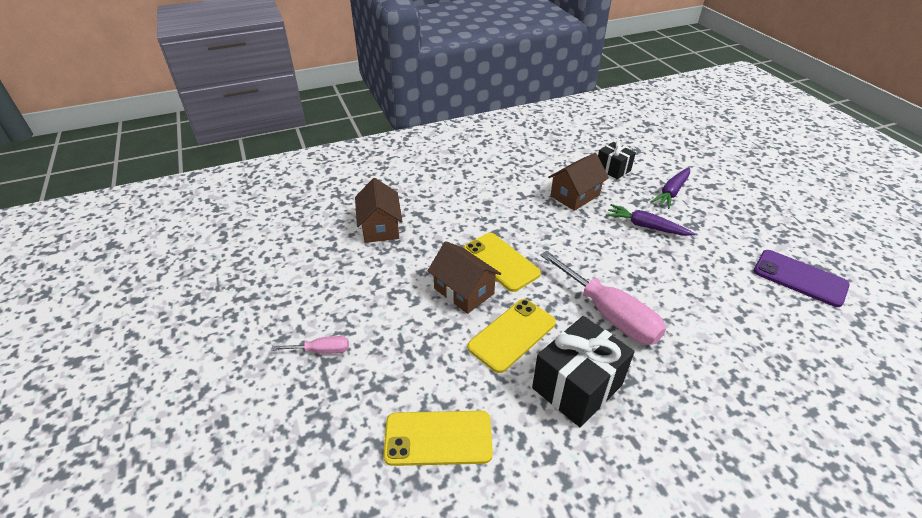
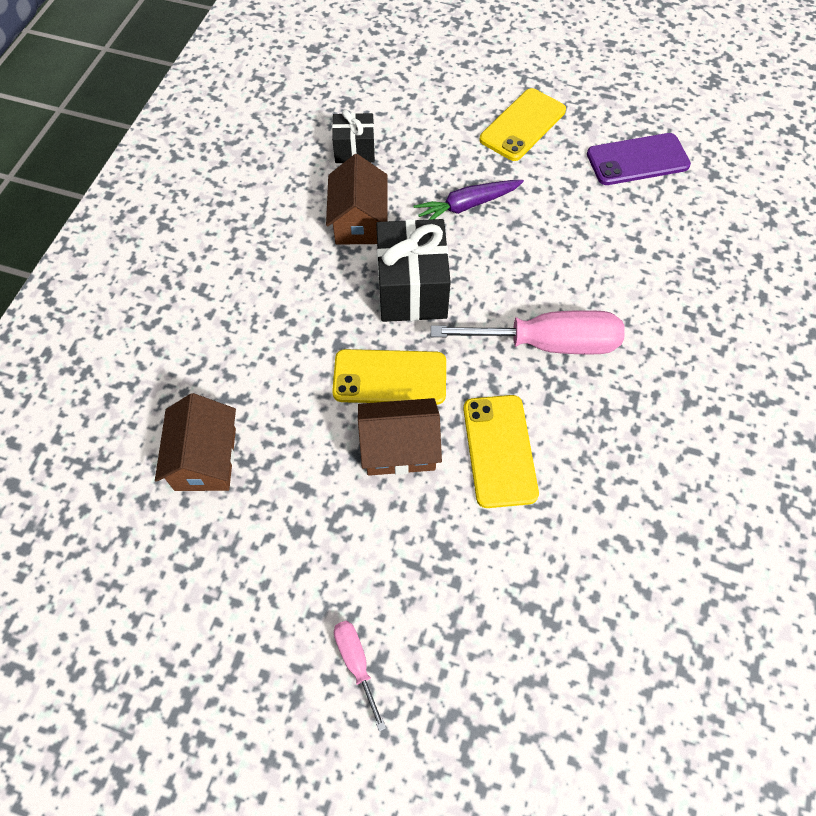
camera: 50 degrees left, 20 degrees up
pink screwdriver [271,336,349,354] -> pink screwdriver turned 60 degrees counterclockwise [334,620,386,731]
brown house [355,178,402,243] -> brown house turned 60 degrees clockwise [155,393,236,491]
yellow phone [383,411,493,466] -> yellow phone moved to [479,88,566,161]
black gift [532,316,635,427] -> black gift moved to [376,219,451,322]
purple carrot [650,167,690,209] -> none

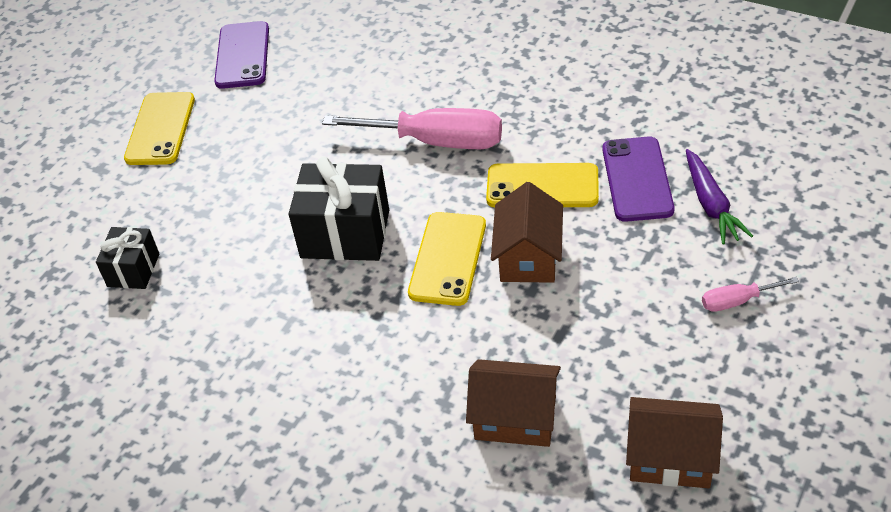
camera: 75 degrees left, 15 degrees down
brown house [326,154,388,245] -> brown house moved to [626,397,723,488]
purple carrot [413,180,524,220] -> purple carrot moved to [686,149,753,244]
pink screwdriver [431,310,625,355] -> pink screwdriver turned 90 degrees clockwise [322,108,502,149]
yellow phone [479,88,566,161] -> yellow phone turned 45 degrees clockwise [124,92,195,165]
none -> purple phone [602,136,675,222]

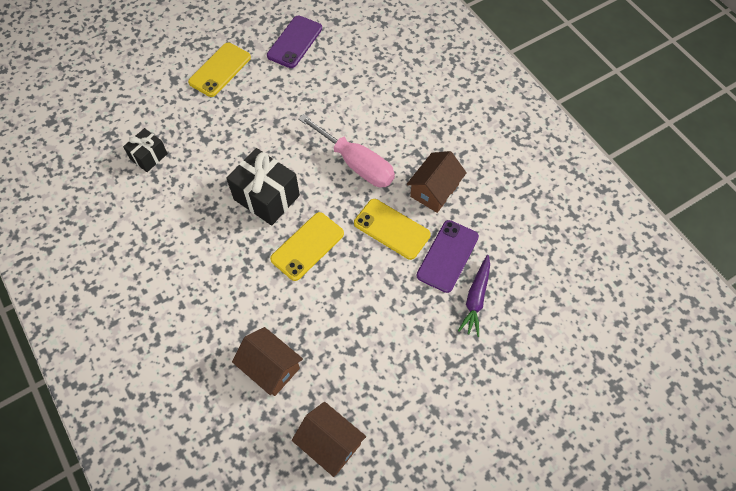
camera: 25 degrees right, 15 degrees up
brown house [491,182,563,283] -> brown house moved to [406,151,467,213]
pink screwdriver [702,277,799,312] -> none

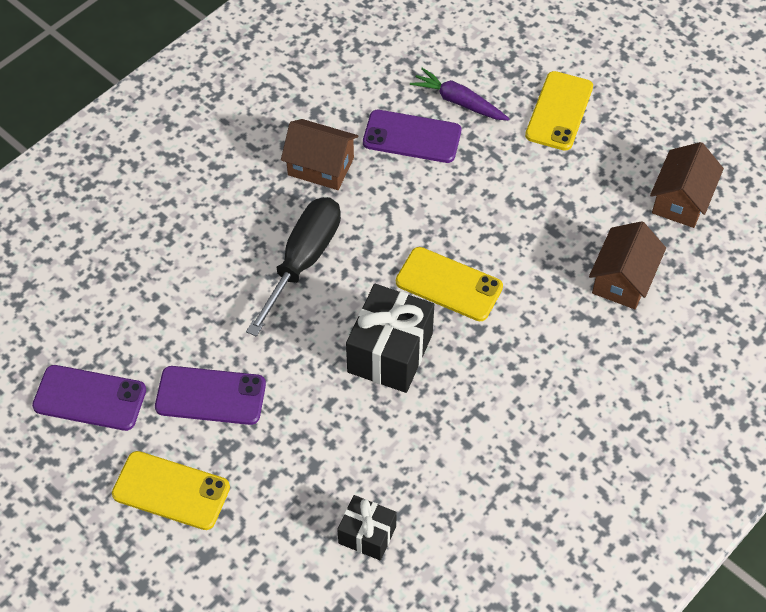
camera: 105 degrees left, 5 degrees down
pink screwdriver [298,114,395,187] -> black screwdriver [246,197,341,337]
yellow phone [354,199,431,260] -> yellow phone moved to [525,71,593,151]
purple carrot [458,255,490,337] -> purple carrot turned 150 degrees counterclockwise [410,68,509,120]
none -> purple phone [155,366,266,425]

